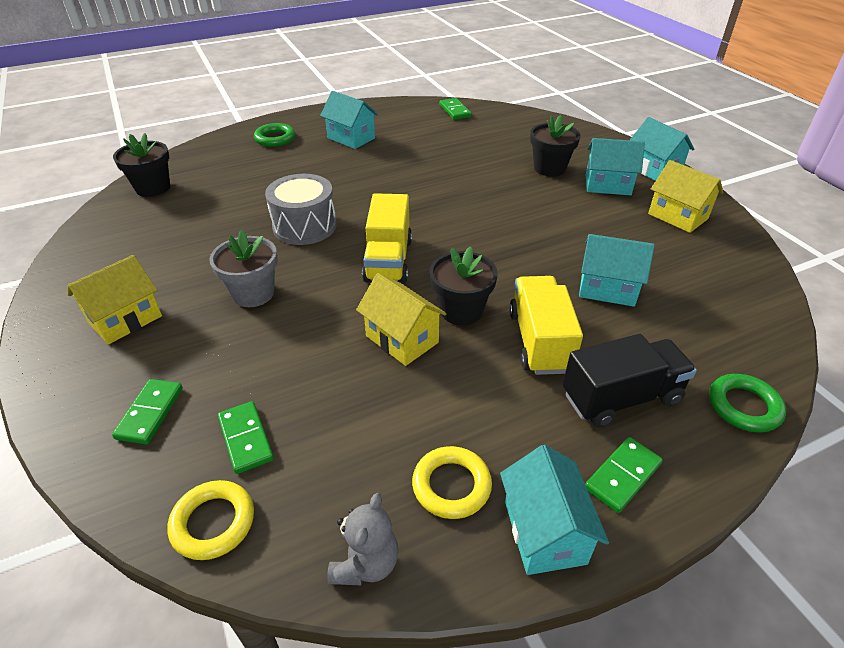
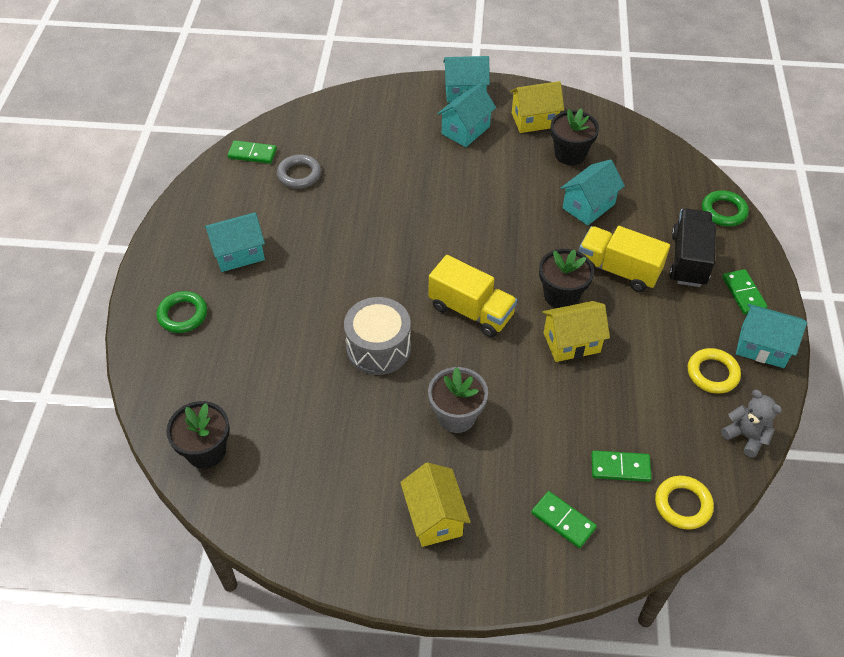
camera: 60 degrees left, 10 degrees up
black flower pot [530,115,581,177] -> black flower pot moved to [551,108,599,165]
none -> grey ring [277,154,321,188]

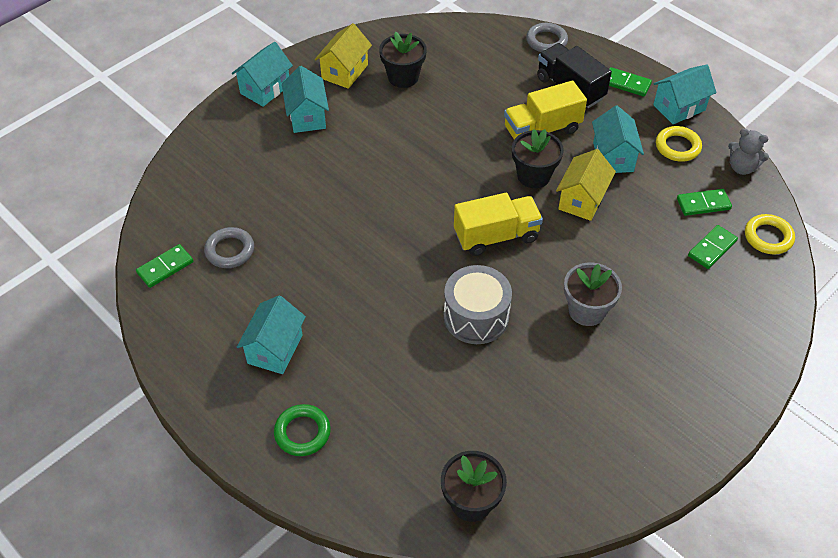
camera: 50 degrees left, 0 degrees up
yellow house [400,462,471,547] -> none
green domino [531,491,597,548] -> green domino moved to [677,189,732,216]
turquoise house [561,159,625,226] -> turquoise house moved to [592,106,644,173]
green ring [702,191,749,226] -> grey ring [526,23,568,52]
grey teddy bear [721,390,782,458] -> grey teddy bear turned 150 degrees counterclockwise [728,128,769,175]

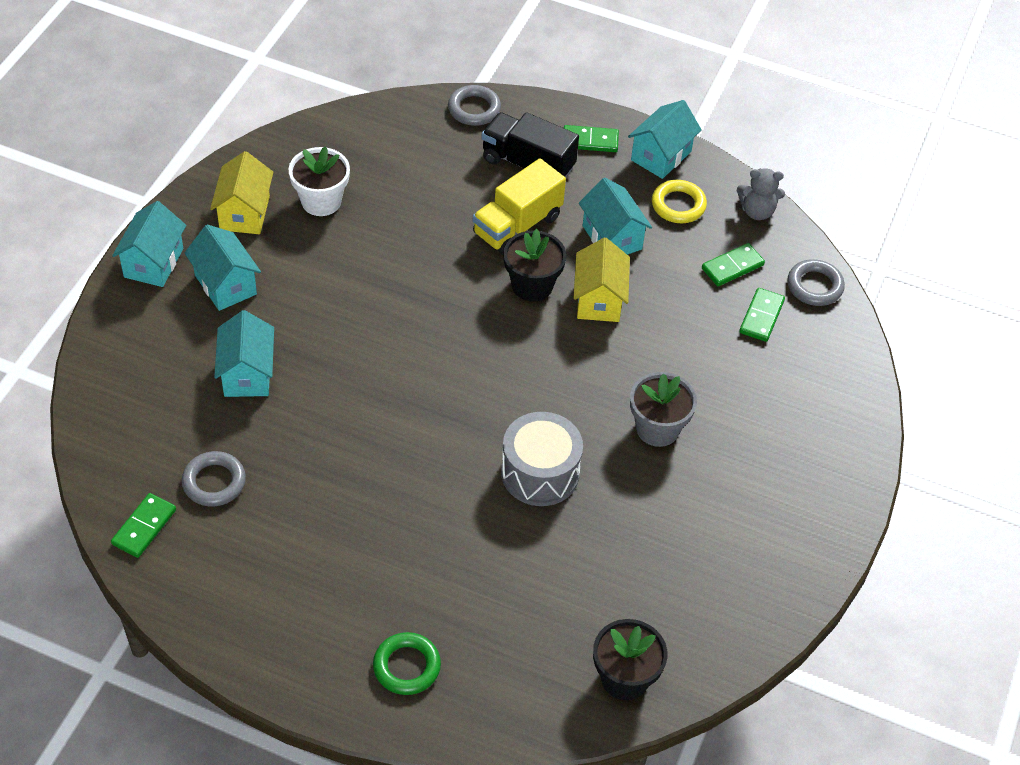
camera: 25 degrees left, 0 degrees up
turquoise house [237,296,306,374] -> turquoise house moved to [214,310,274,397]
black flower pot [379,32,427,88] -> white flower pot [289,146,350,216]
yellow truck [454,193,543,256] -> none
yellow ring [745,214,795,254] -> grey ring [788,259,845,306]

